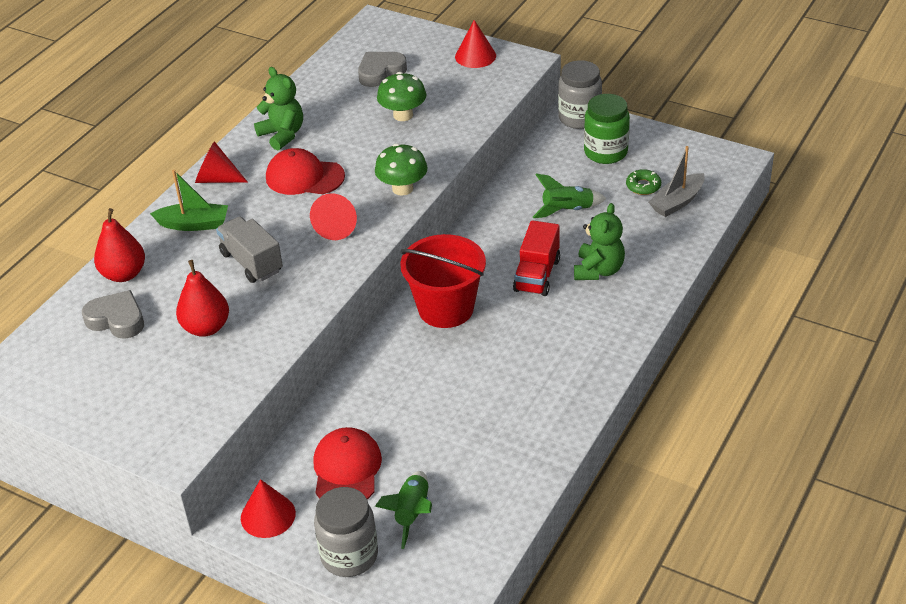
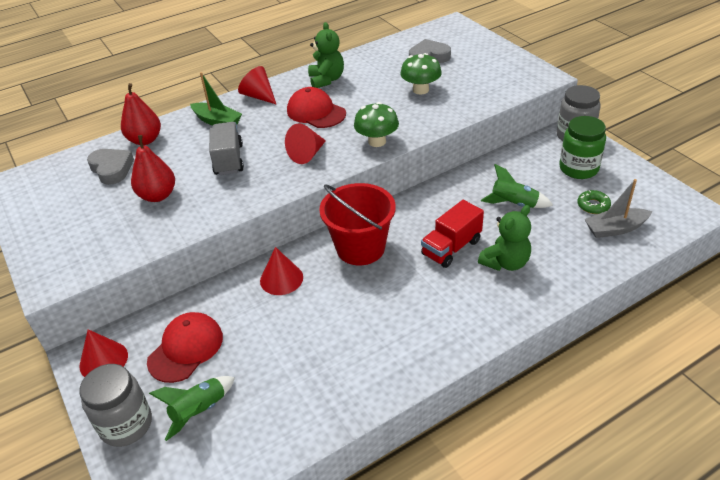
camera: 30 degrees right, 0 degrees up
red cone [455,20,496,68] -> red cone moved to [260,247,303,295]

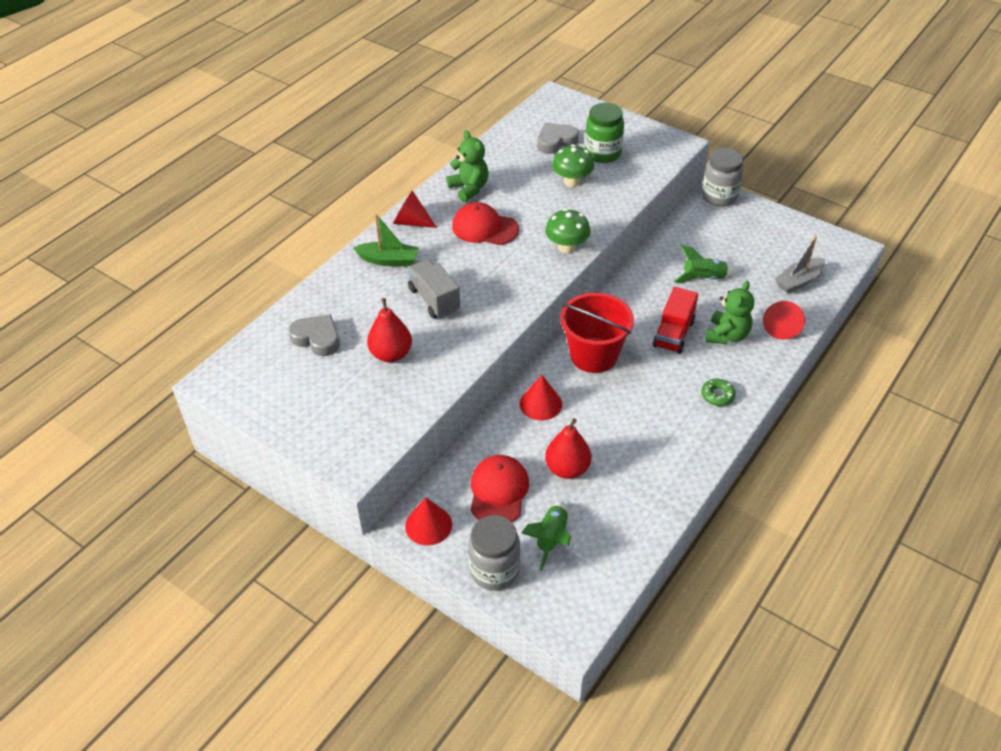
camera: 25 degrees left, 5 degrees up
red pear [121,83,161,145] -> red pear moved to [545,418,591,479]
red cone [285,123,326,164] -> red cone moved to [763,301,805,340]
green jar [559,116,606,179] -> green jar moved to [585,103,624,163]
green donut [577,190,611,214] -> green donut moved to [701,379,736,406]

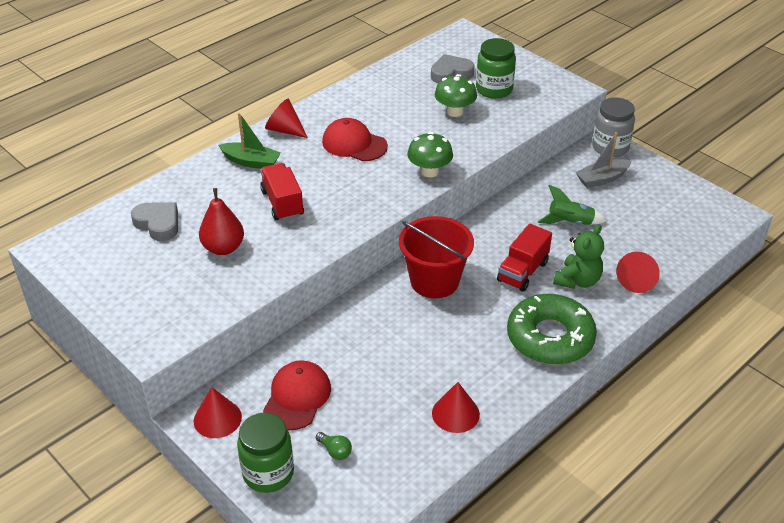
camera: 10 degrees right, 5 degrees down
grey truck [407,259,460,318] -> red truck [260,163,304,221]
green teddy bear [446,130,488,202] -> none
grey jar [468,515,520,591] -> green jar [237,413,294,493]
red cone [520,375,562,421] -> red cone moved to [432,382,480,433]
green rocket [522,501,571,571] -> green light bulb [316,432,352,460]
red pear [545,418,591,479] -> none
green donut [701,379,736,406] -> green donut [507,294,597,365], size x2.49
grey boat [775,235,825,293] -> grey boat moved to [576,132,632,188]

